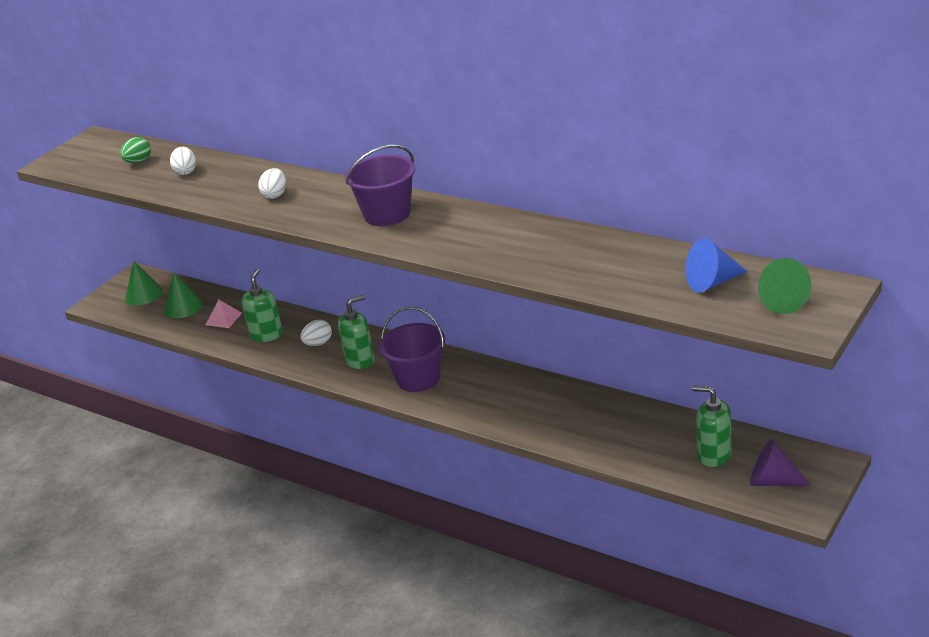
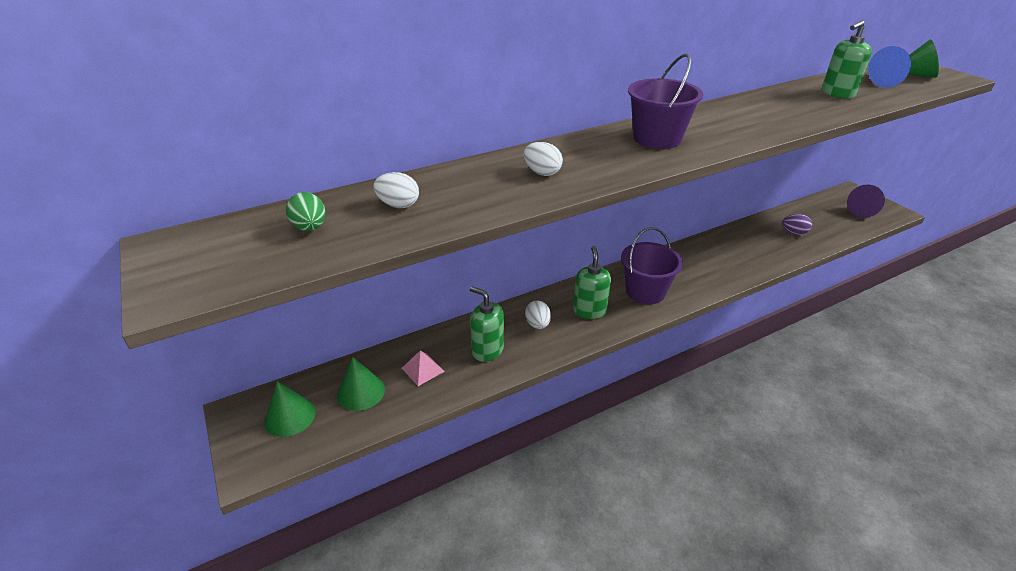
camera: 65 degrees left, 5 degrees up
green soap dispenser [692,386,732,467] -> green soap dispenser moved to [822,20,872,99]
none -> purple egg [782,214,812,235]

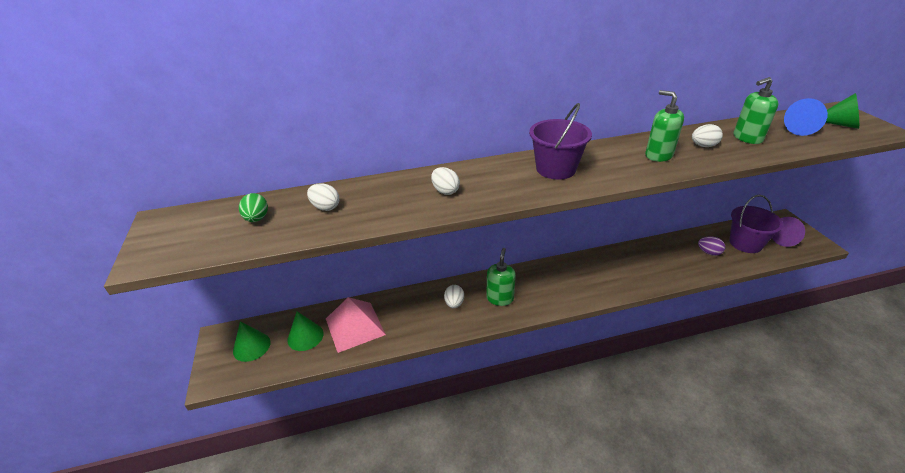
camera: 15 degrees right, 0 degrees up
pink pyramid [402,350,445,386] -> pink pyramid [326,297,386,353], size x2.01
green soap dispenser [470,287,504,362] -> green soap dispenser moved to [645,90,684,162]
purple bucket [621,227,683,304] -> purple bucket moved to [729,195,784,253]
none -> white egg [692,124,723,147]

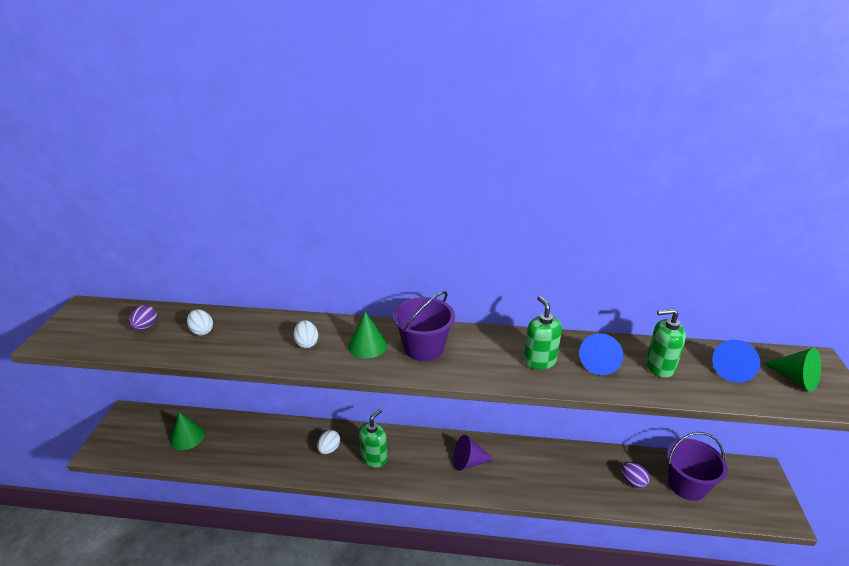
camera: 20 degrees right, 5 degrees down
green cone [233,321,271,362] -> green cone moved to [348,312,387,359]
green egg [239,193,268,222] -> purple egg [129,305,157,330]
pink pyramid [326,297,386,353] -> none
white egg [692,124,723,147] -> blue cone [579,333,623,375]
purple cone [772,217,805,247] -> purple cone moved to [453,435,494,471]

